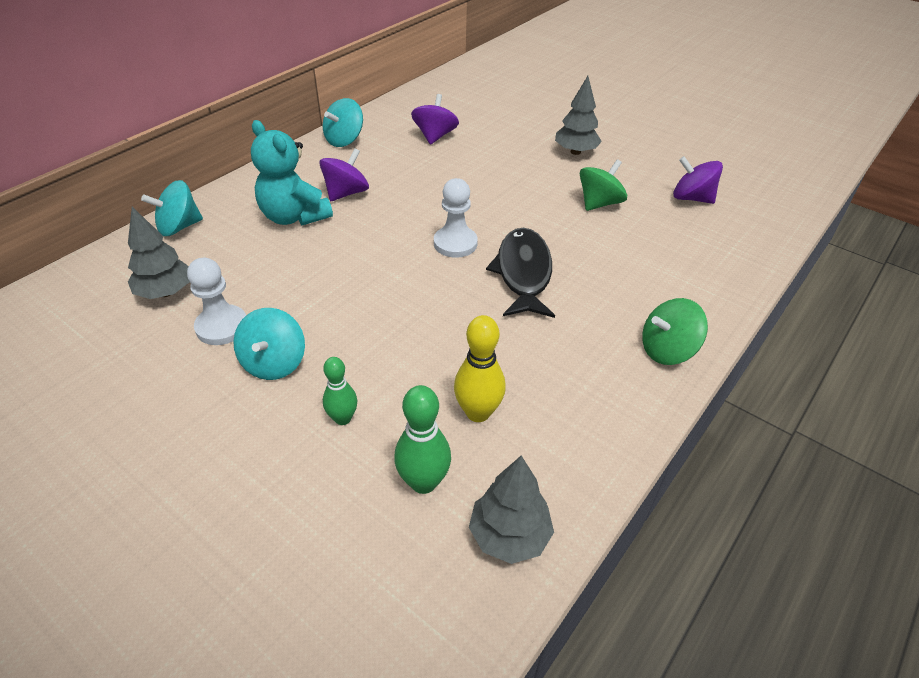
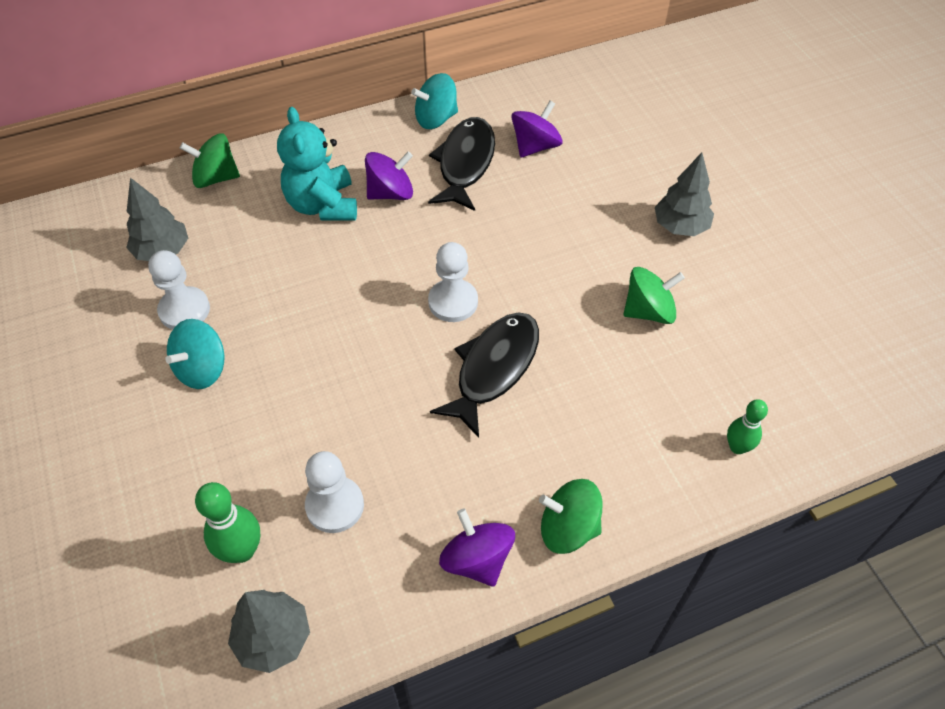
camera: 30 degrees right, 10 degrees up
turquoise spinning top [141,180,203,236] -> green spinning top [180,133,240,188]
green bowling pin [323,357,357,425] -> green bowling pin moved to [727,399,768,454]
yellow bowling pin [454,315,506,422] -> white pawn [305,451,364,533]
purple spinning top [673,156,723,204] -> purple spinning top moved to [439,508,515,587]
none -> black fish [428,117,495,211]

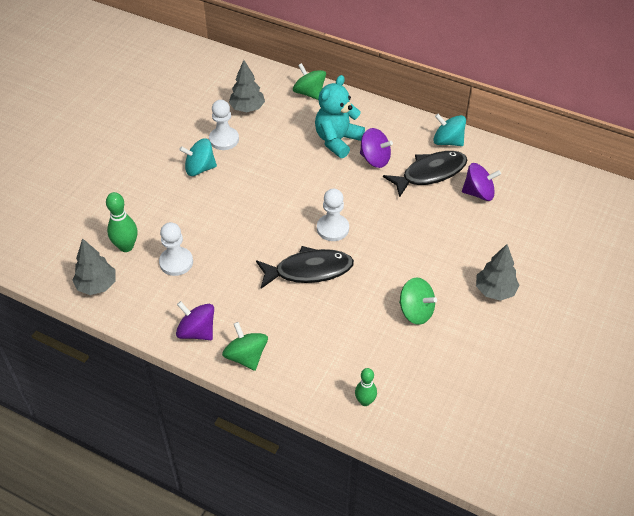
camera: 50 degrees right, 5 degrees down
purple spinning top [439,508,515,587] -> purple spinning top turned 75 degrees counterclockwise [176,301,214,340]

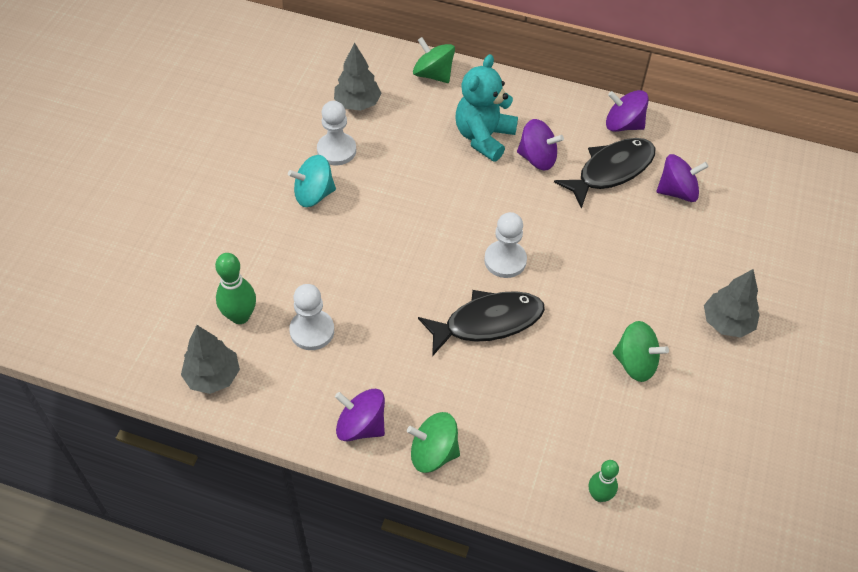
camera: 10 degrees left, 5 degrees up
green spinning top [222,322,268,371] -> green spinning top turned 45 degrees counterclockwise [407,412,460,473]
turquoise spinning top [433,114,466,146] -> purple spinning top [606,90,649,132]

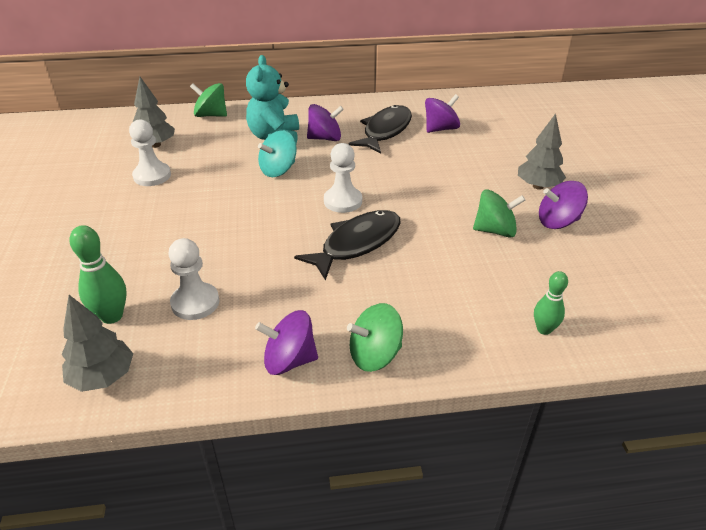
camera: 25 degrees left, 15 degrees down
turquoise spinning top [288,155,336,207] -> turquoise spinning top moved to [258,130,297,177]
purple spinning top [606,90,649,132] -> purple spinning top moved to [539,181,588,229]

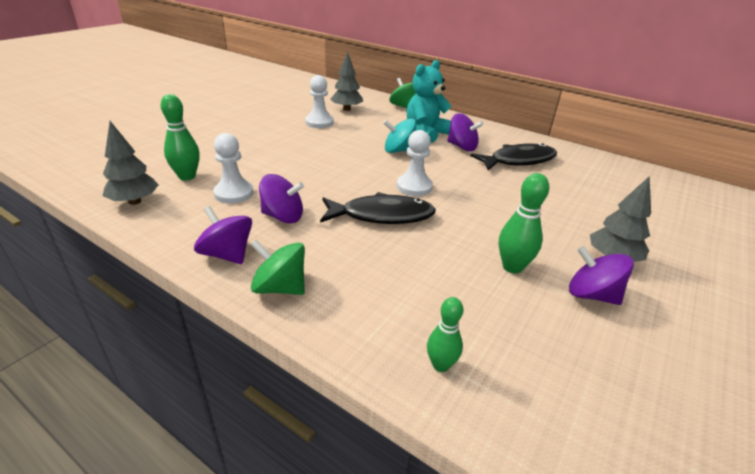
camera: 40 degrees right, 5 degrees down
purple spinning top [425,94,460,133] -> purple spinning top moved to [259,174,304,223]
green spinning top [473,189,525,238] -> green bowling pin [499,173,549,274]

